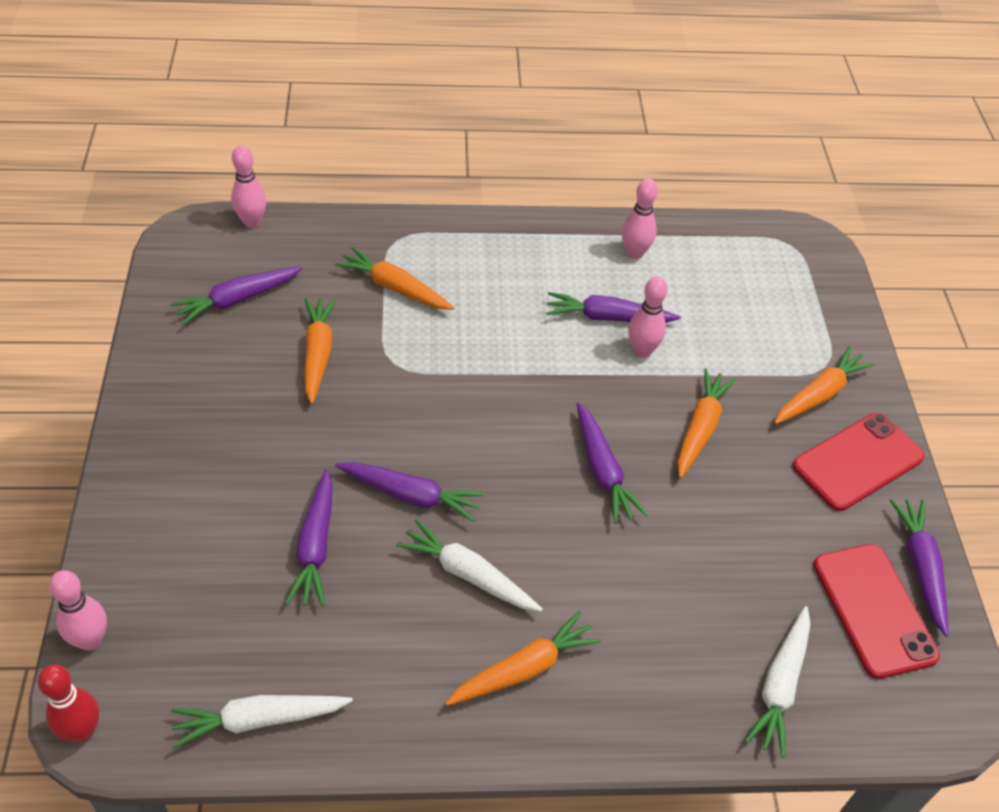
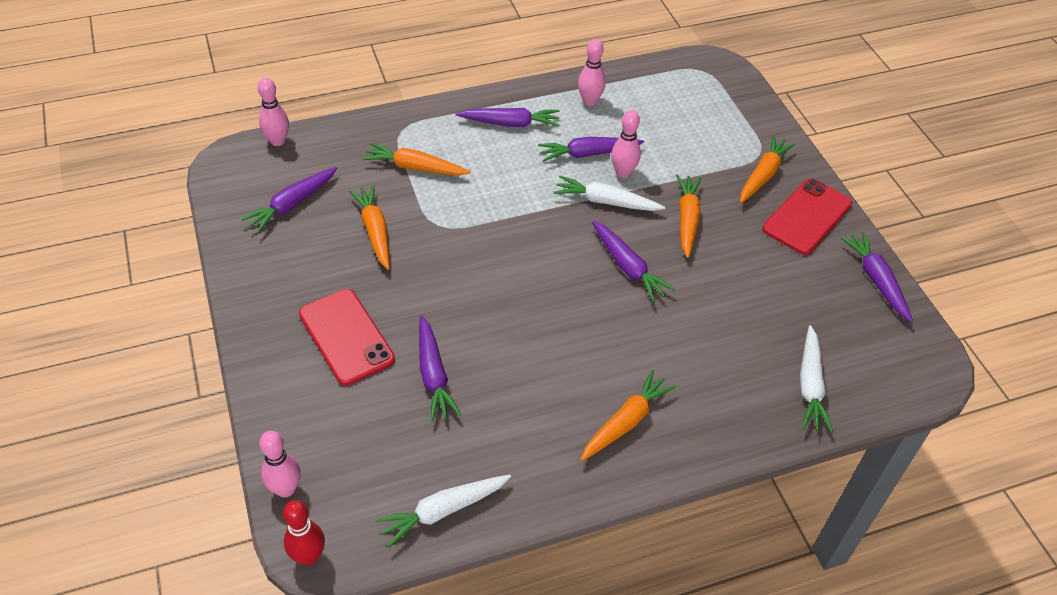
camera: 15 degrees left, 0 degrees up
purple carrot [335,462,485,522] -> purple carrot moved to [455,108,560,127]
white carrot [396,519,542,612] -> white carrot moved to [554,176,665,211]
red phone [813,544,940,679] -> red phone moved to [299,289,395,386]

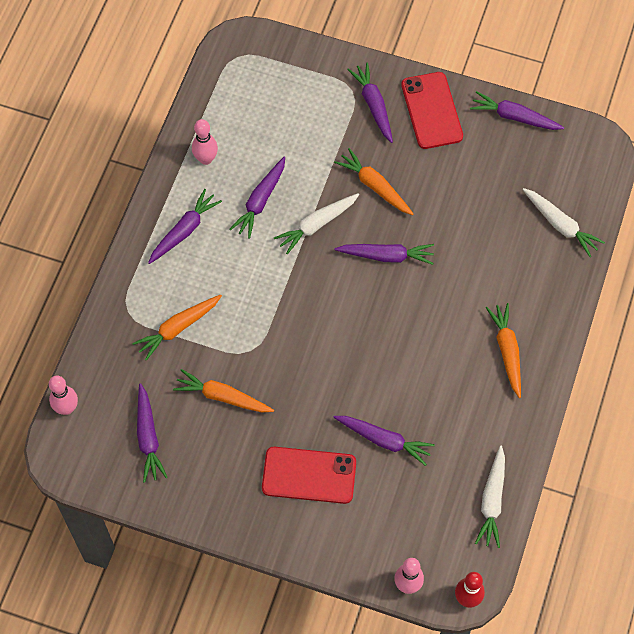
camera: 50 degrees left, 15 degrees up
pink bowling pin [611,110,641,178] -> none
orange carrot [740,135,796,203] -> purple carrot [347,62,393,143]

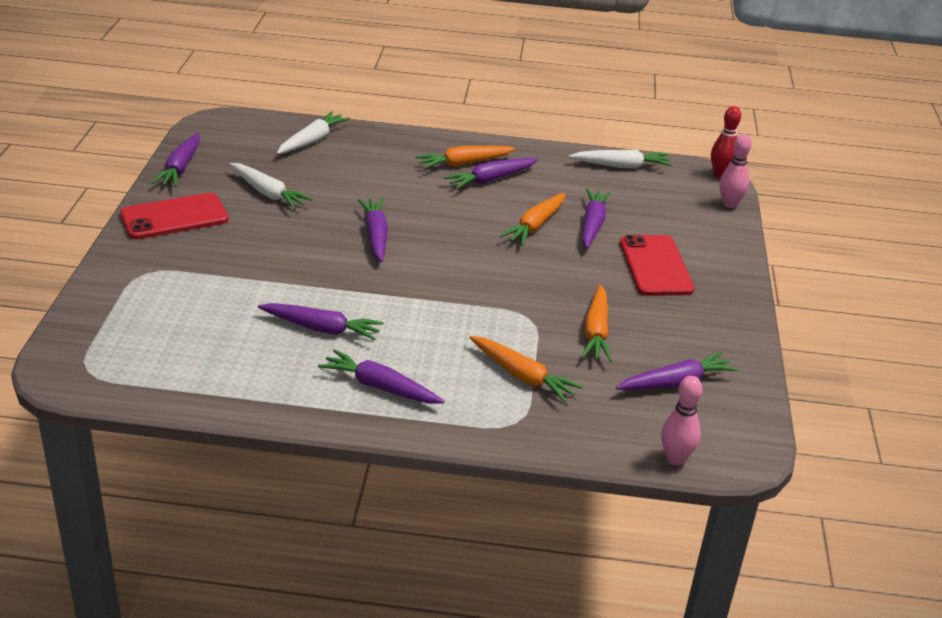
camera: 105 degrees left, 30 degrees down
pink bowling pin [192,119,218,165] -> none
white carrot [274,193,359,254] -> white carrot moved to [229,163,313,210]
orange carrot [334,148,414,215] -> orange carrot moved to [500,193,565,245]
purple carrot [347,62,393,143] -> purple carrot moved to [444,158,538,189]

